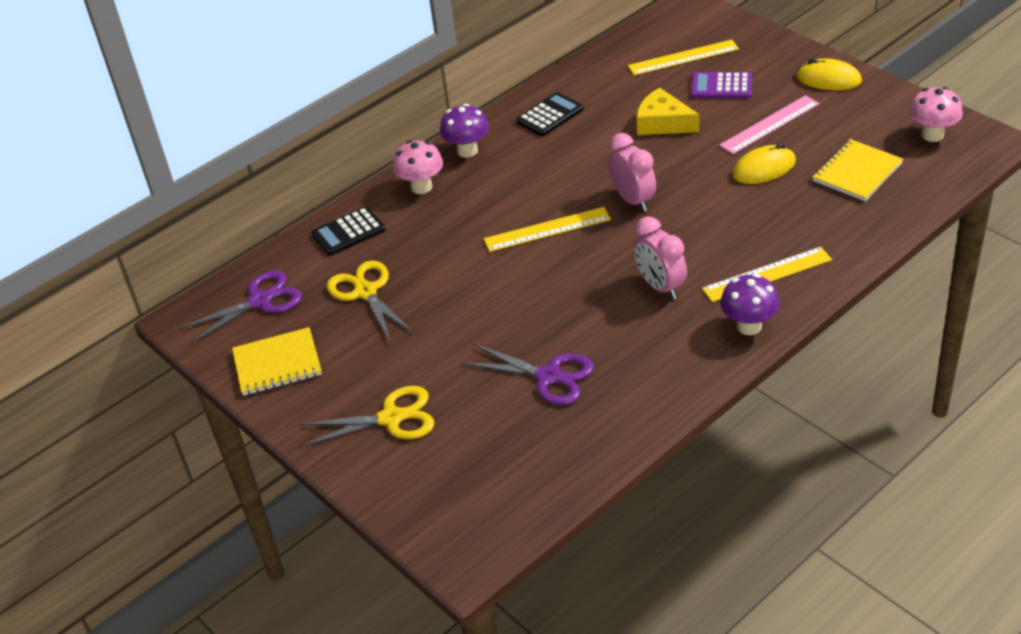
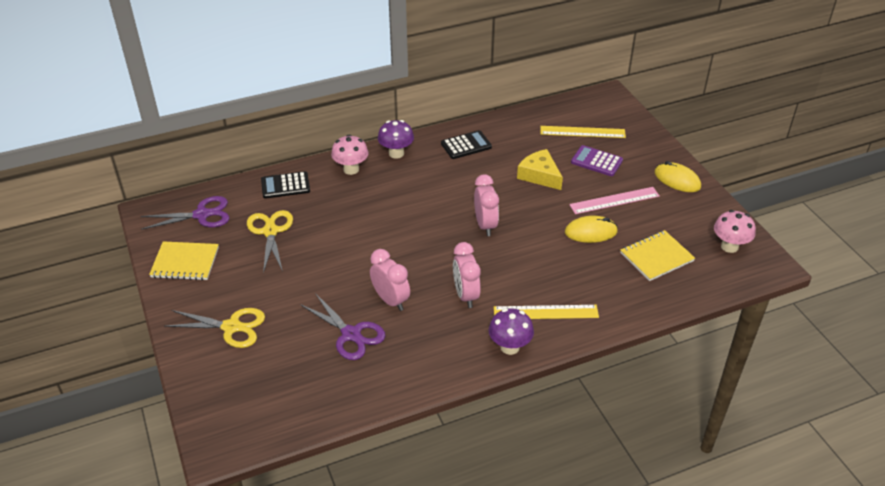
camera: 15 degrees right, 0 degrees up
yellow ruler [484,207,611,252] -> none
none -> pink clock [370,249,410,311]

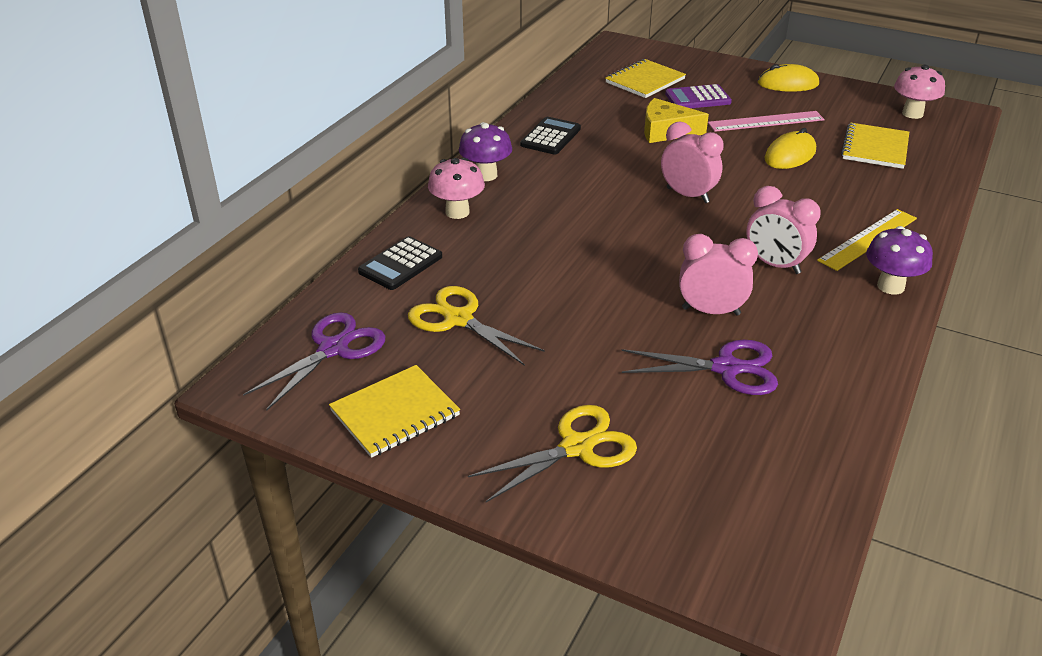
camera: 40 degrees left, 5 degrees down
yellow ruler [540,126,626,138] -> yellow notebook [605,59,686,98]
pink ruler [569,187,660,214] -> pink ruler turned 45 degrees clockwise [708,111,825,132]

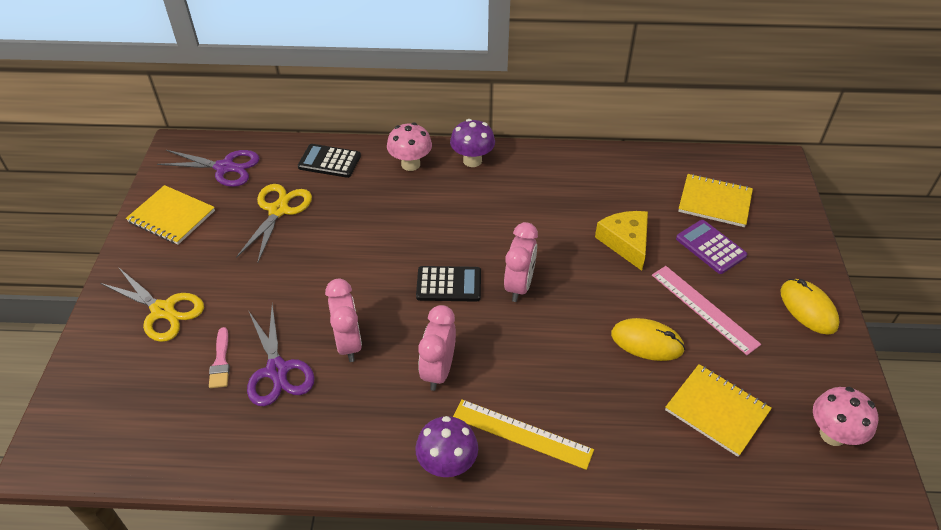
camera: 65 degrees right, 10 degrees up
black calculator [520,117,581,155] -> black calculator moved to [416,266,481,302]
yellow notebook [841,123,909,169] -> yellow notebook turned 45 degrees clockwise [665,364,772,457]
none -> pink brush [209,327,230,388]

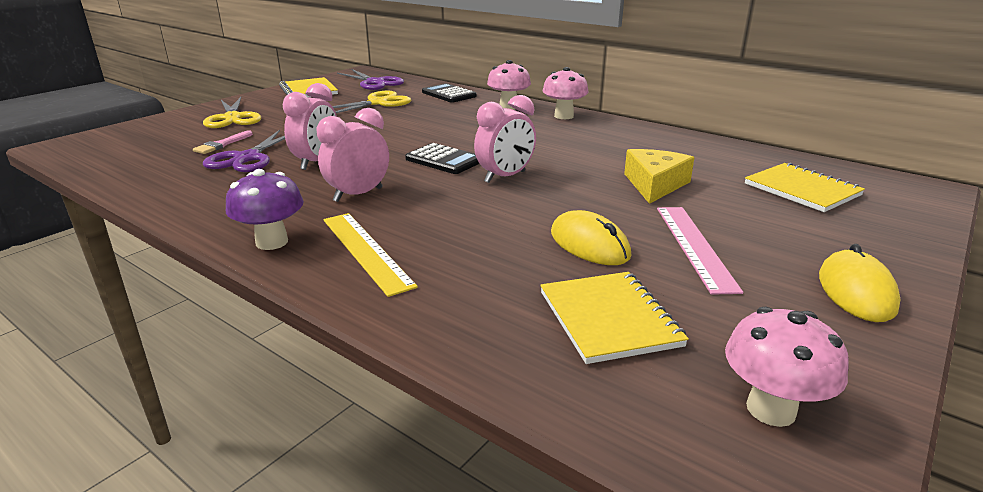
camera: 35 degrees right, 20 degrees down
purple mushroom [450,119,495,167] -> pink mushroom [542,67,588,119]
purple calculator [676,220,747,274] -> none

